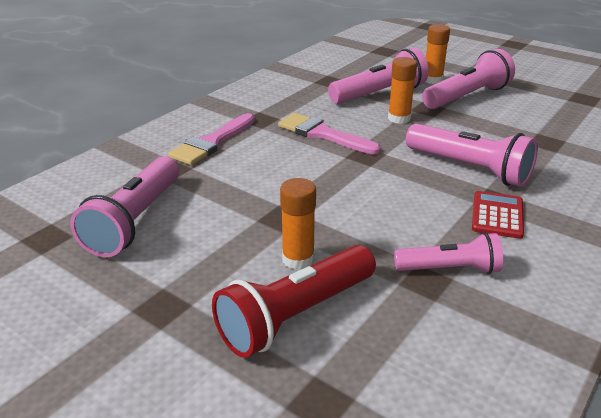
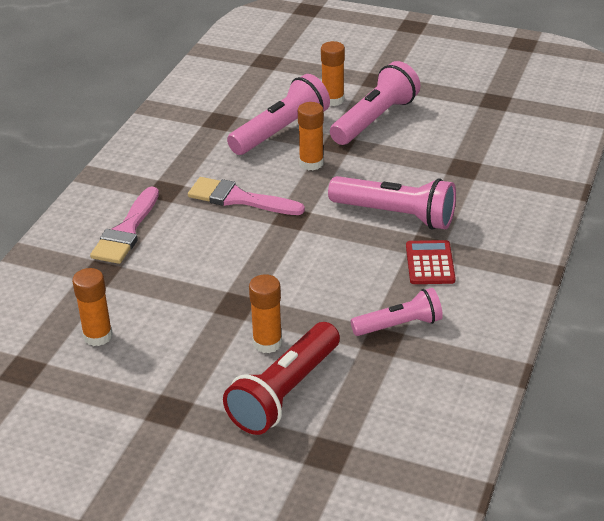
camera: 15 degrees left, 5 degrees up
pink flashlight [70,156,179,257] -> orange glue stick [72,268,113,346]

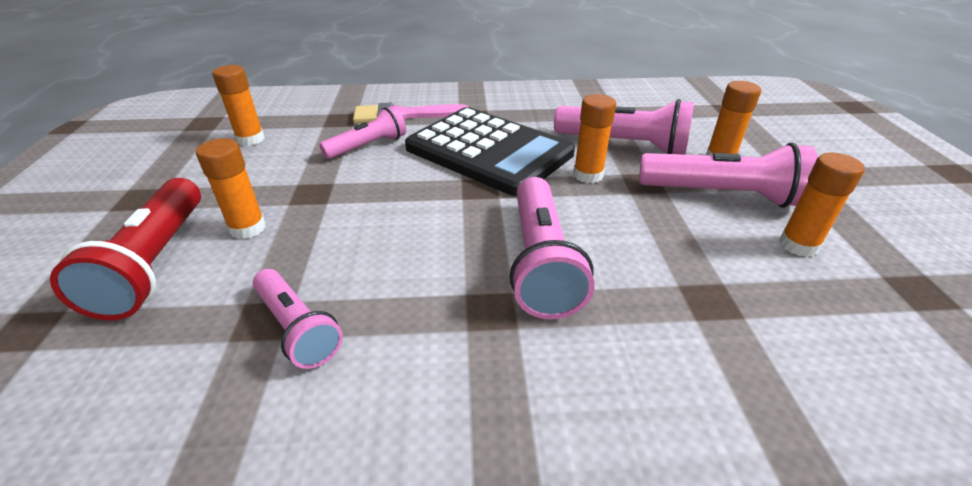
camera: 65 degrees right, 0 degrees up
pink brush [188,177,305,215] -> black calculator [405,107,575,196]
red flashlight [223,322,340,435] -> red flashlight turned 105 degrees counterclockwise [50,178,201,320]
red calculator [406,240,456,284] -> none
none -> pink flashlight [319,106,406,159]
none -> orange glue stick [779,153,865,257]

